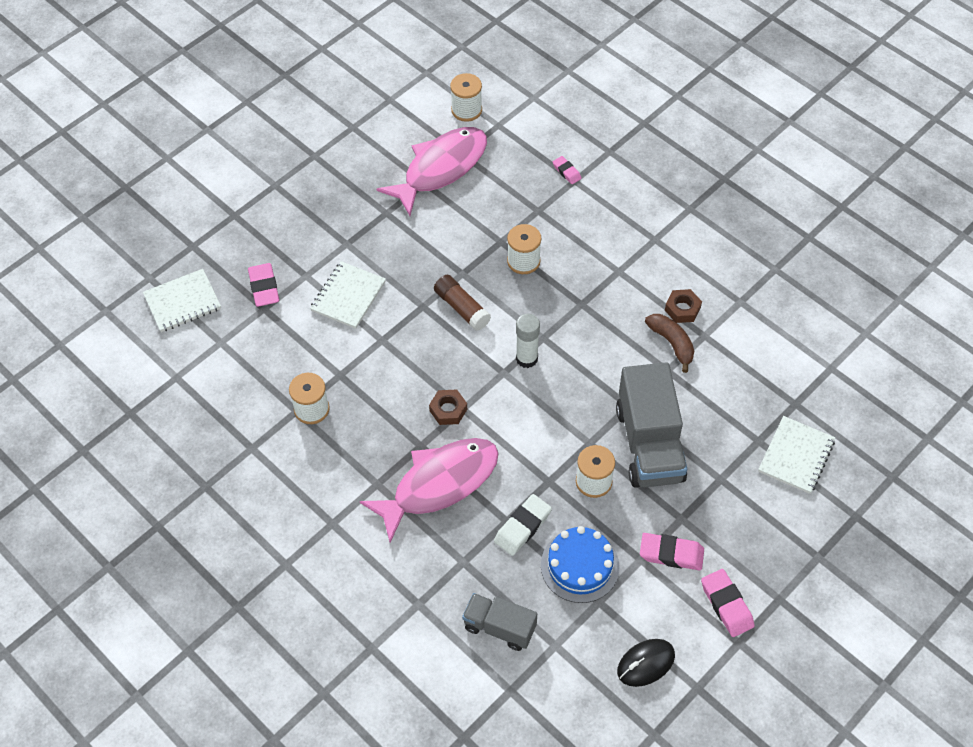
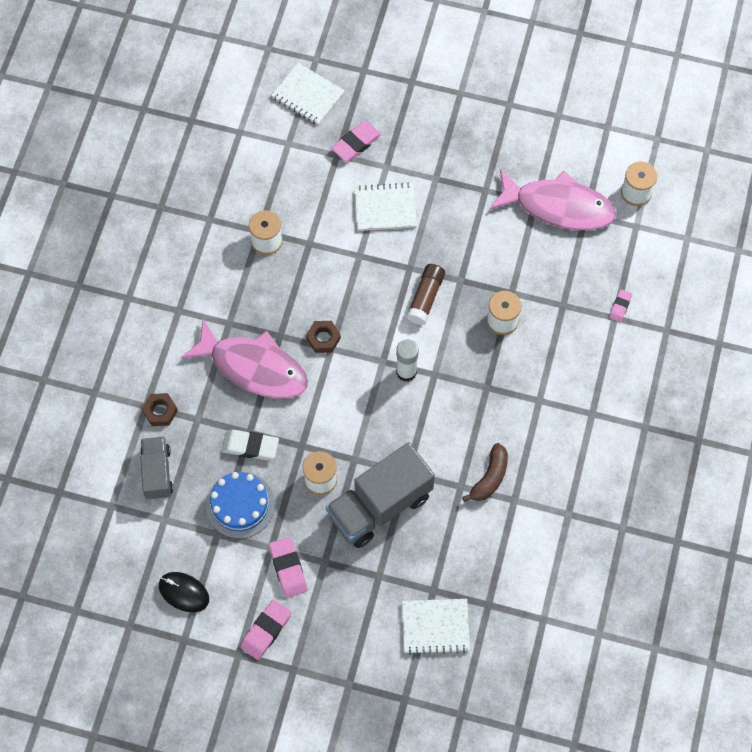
camera: 60 degrees right, 10 degrees up
brown nut [665,289,702,323] -> brown nut moved to [142,393,178,426]

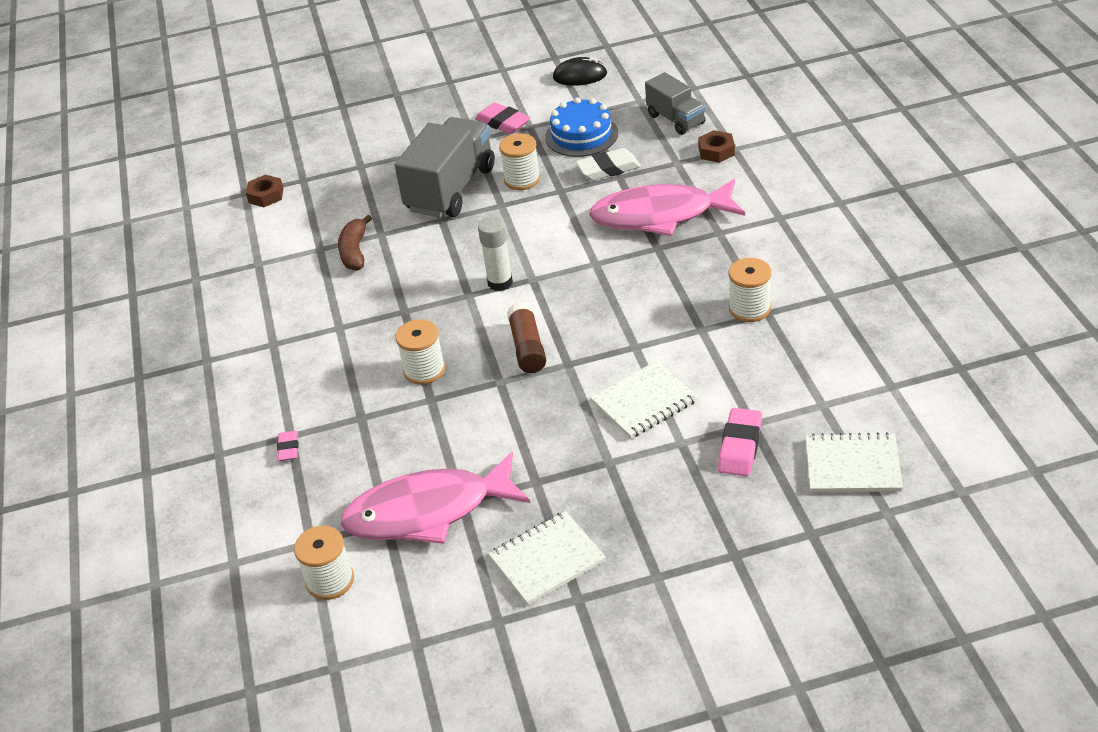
camera: 155 degrees right, 25 degrees down
pink eraser [240,600,291,660] -> none
brown nut [306,321,341,353] -> brown nut moved to [246,175,284,207]
white notebook [402,599,470,655] -> white notebook moved to [488,511,606,605]

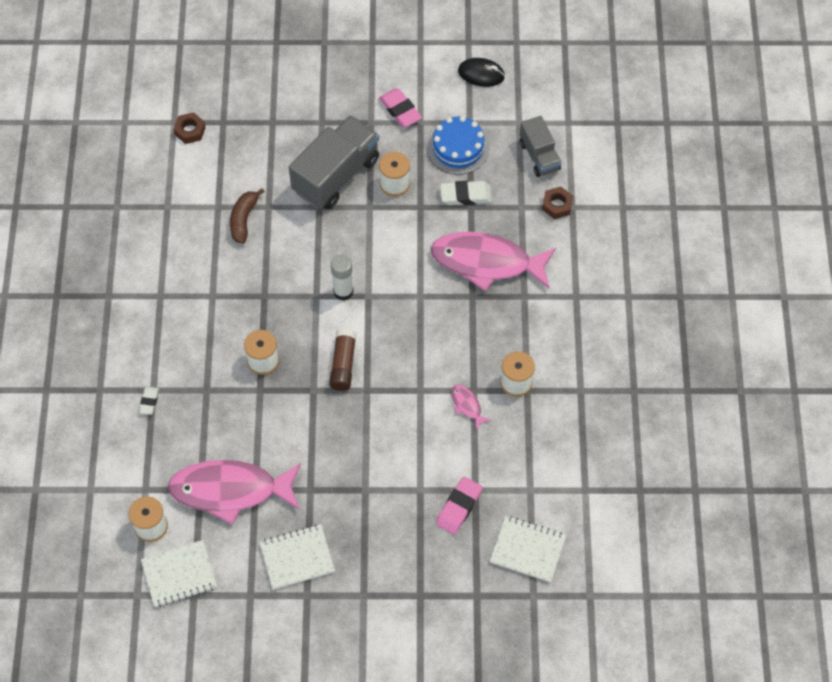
camera: 10 degrees right, 20 degrees up
pink eraser [277,431,298,461] -> white eraser [139,386,159,415]
white notebook [590,361,698,439] -> white notebook moved to [141,540,217,607]
none -> pink fish [451,385,492,429]

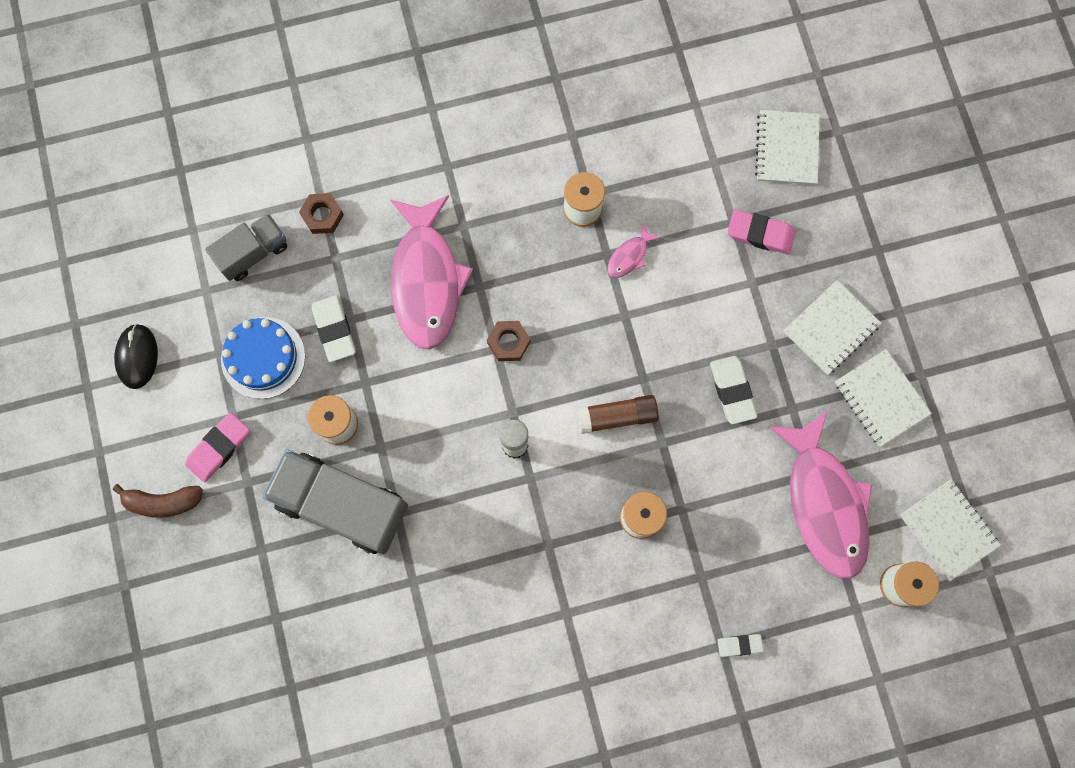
camera: 105 degrees left, 15 degrees up
brown nut [173,112,206,144] -> brown nut moved to [487,321,530,361]
brown banana [230,188,265,244] -> brown banana moved to [113,484,203,517]
none -> white eraser [710,356,757,424]
none -> white notebook [783,280,882,375]

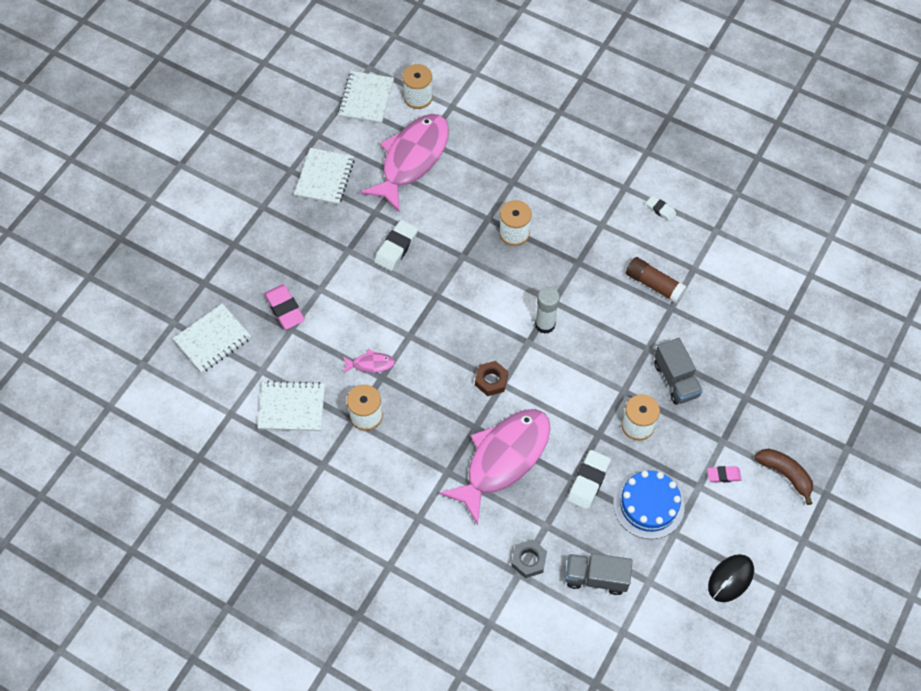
camera: 135 degrees left, 15 degrees down
pink eraser [185,413,250,482] -> pink eraser [707,466,741,483], size x0.60
grey truck [262,449,408,554] -> grey truck [654,338,703,405], size x0.58
brown nut [299,193,344,234] -> grey nut [511,539,547,578]
brown glue stick [577,395,659,434] -> brown glue stick moved to [626,257,687,304]
white eraser [718,634,763,657] -> white eraser moved to [646,195,676,222]
white notebook [783,280,882,375] -> white notebook moved to [257,381,325,431]

